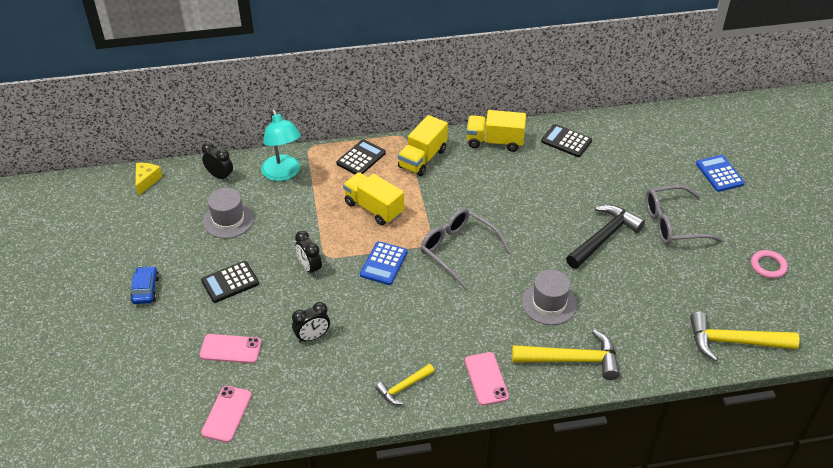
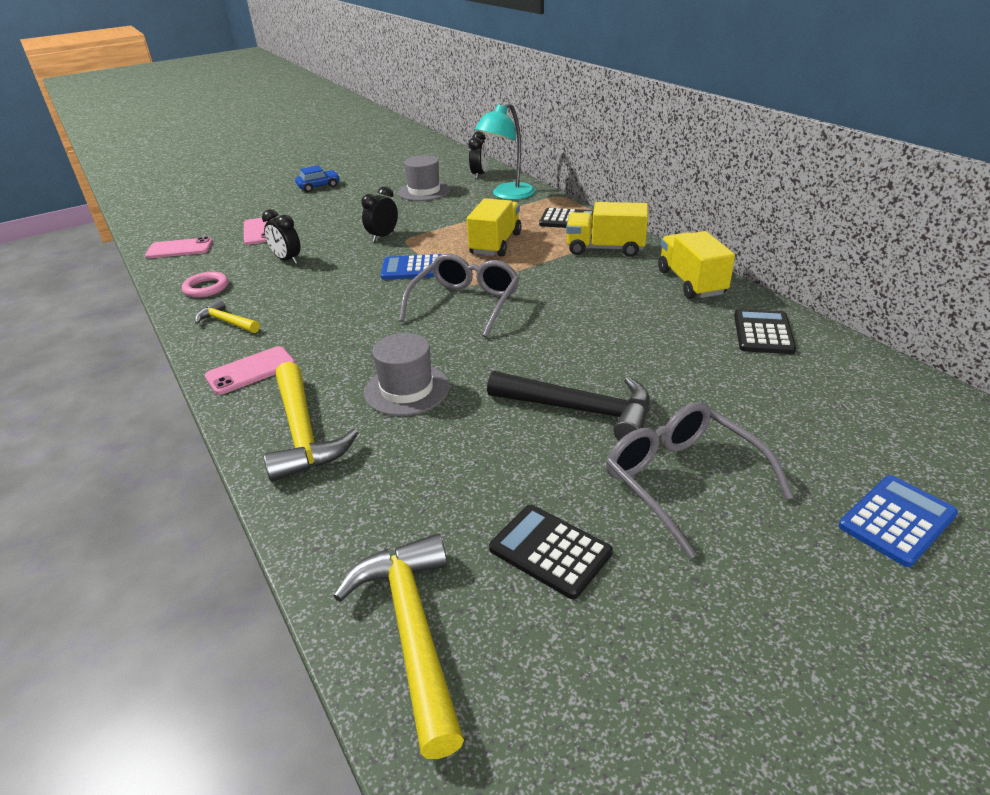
camera: 70 degrees right, 10 degrees down
yellow cheese [136,163,163,196] -> none
black calculator [201,261,259,303] -> black calculator moved to [489,505,613,599]
pink ring [751,250,788,279] -> pink ring moved to [182,272,228,298]

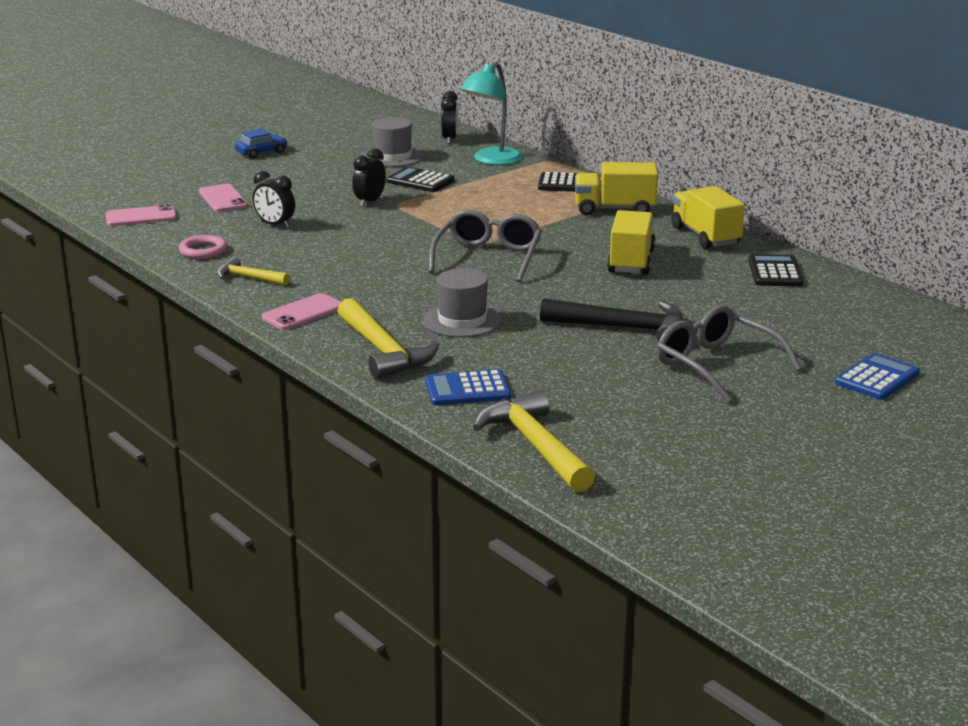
camera: 10 degrees left, 10 degrees down
blue calculator [381,254,441,280] -> blue calculator moved to [425,369,511,406]
yellow truck [467,198,522,256] -> yellow truck moved to [607,210,656,275]
black calculator [489,505,613,599] -> black calculator moved to [386,167,455,192]

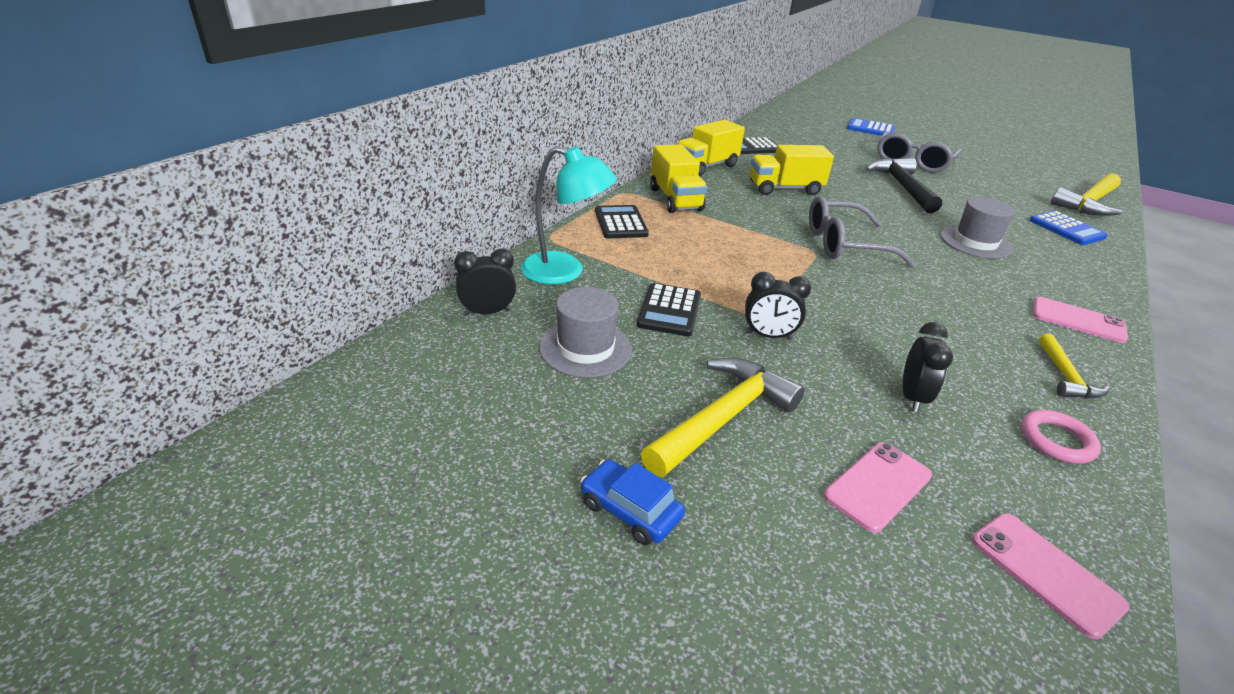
camera: 110 degrees left, 10 degrees up
yellow hammer [337,298,440,379] -> yellow hammer moved to [641,358,805,478]

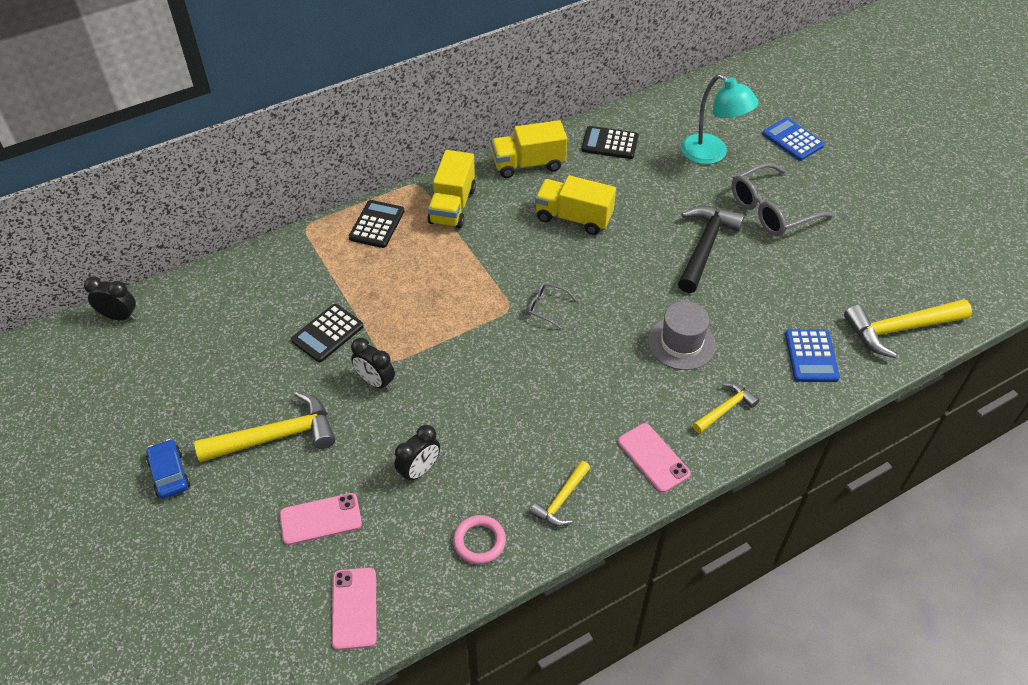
camera: 30 degrees right, 15 degrees up
black clock [454,249,516,315] -> black clock moved to [84,277,136,320]
turquoise lamp [521,146,617,285] -> turquoise lamp moved to [681,74,759,164]
grey hat [539,287,632,378] -> none
grey glasses [809,196,915,268] -> grey glasses [528,282,577,329], size x0.48
none -> yellow hammer [693,382,759,433]

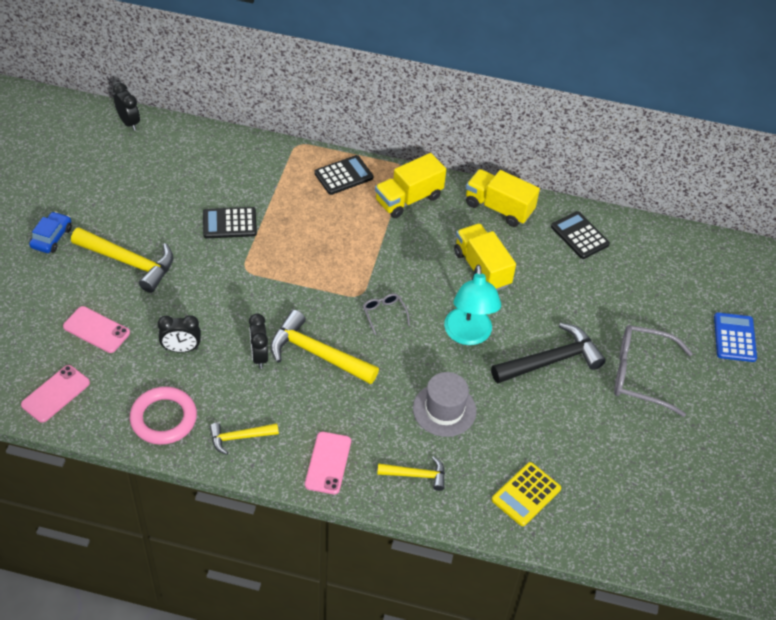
camera: 40 degrees right, 0 degrees up
black clock [351,338,395,391] -> black clock moved to [249,314,268,369]
pink ring [453,515,506,564] -> pink ring [130,387,197,445], size x1.51
turquoise lamp [681,74,759,164] -> turquoise lamp moved to [444,264,501,345]
blue calculator [785,329,840,382] -> yellow calculator [492,462,561,526]
yellow hammer [844,299,972,358] -> yellow hammer moved to [270,310,379,384]

